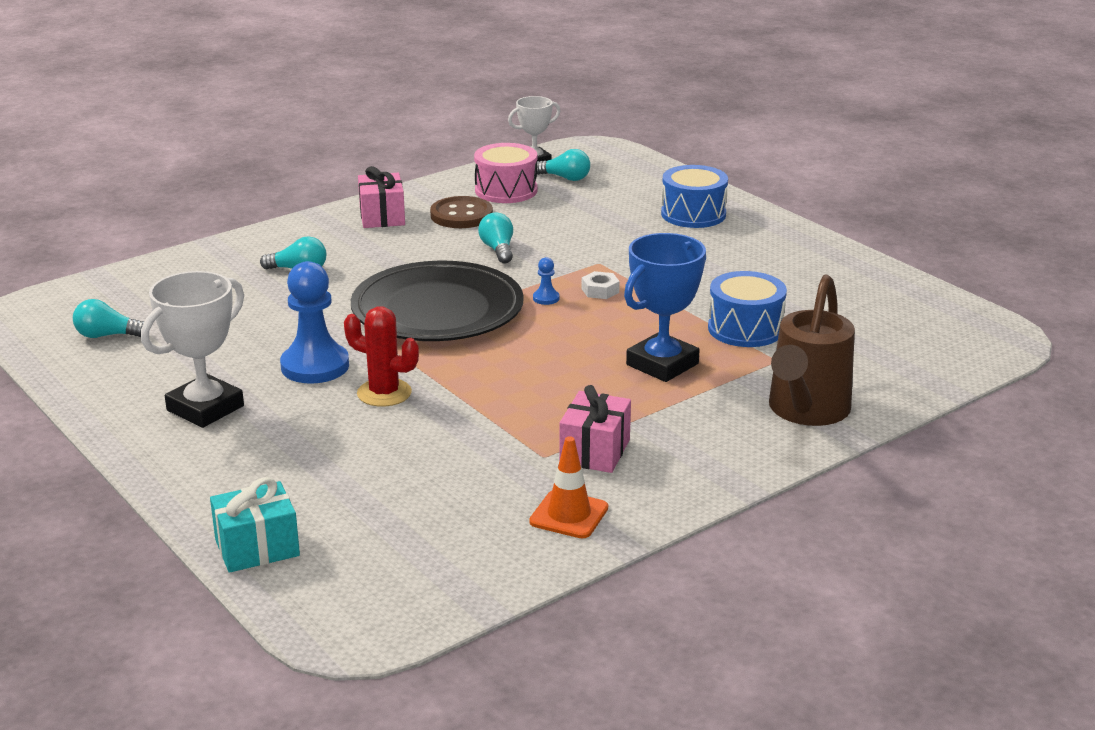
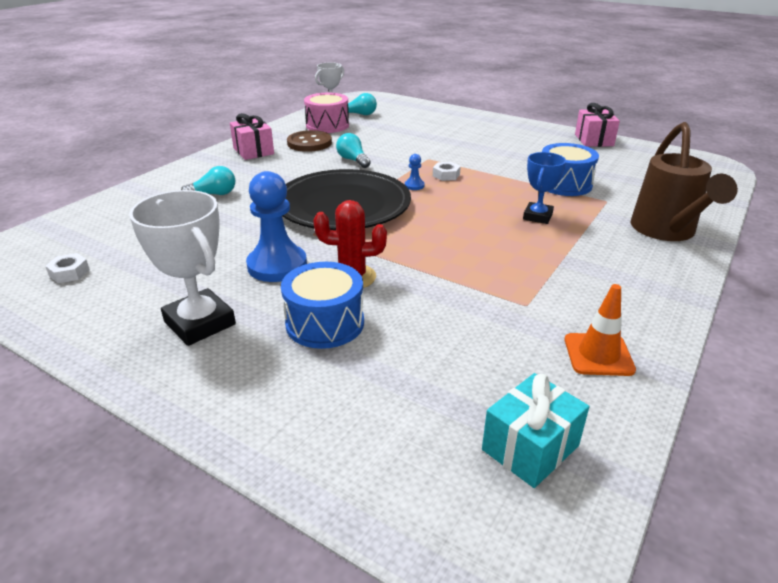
camera: 20 degrees left, 5 degrees up
turquoise light bulb [73,299,144,338] -> white nut [45,253,90,283]
white trophy [141,271,244,428] -> white trophy turned 60 degrees counterclockwise [129,190,236,346]
turquoise gift [210,477,300,573] -> turquoise gift moved to [482,373,589,488]
pink gift [559,385,631,473] -> pink gift moved to [575,103,620,147]
blue trophy [624,233,706,382] -> blue trophy [523,152,566,224], size x0.63
blue drum [661,165,728,228] -> blue drum moved to [281,262,364,349]

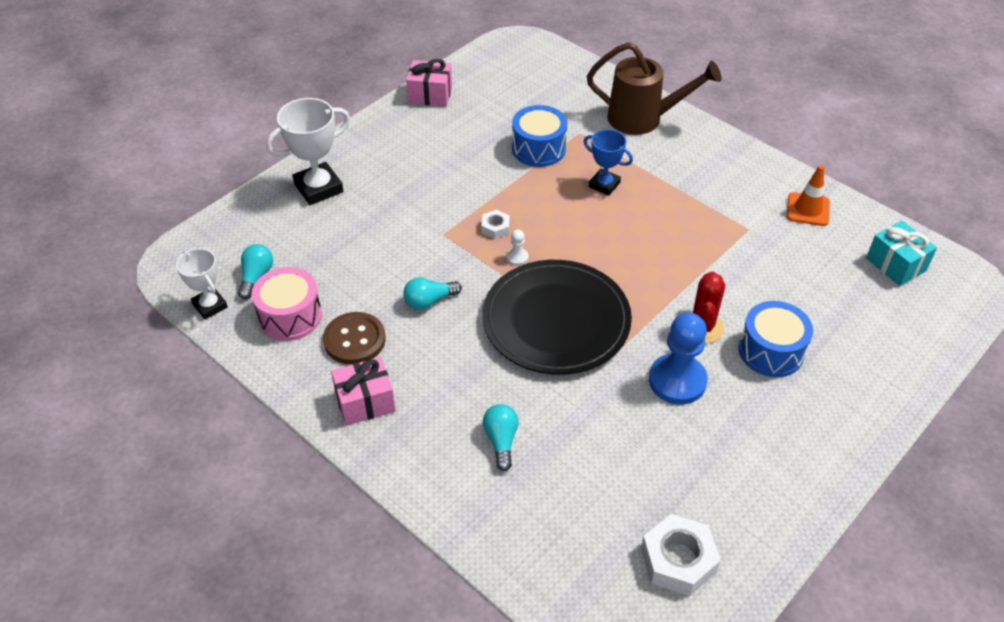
camera: 80 degrees left, 15 degrees up
white nut [45,253,90,283] -> white nut [641,514,721,596], size x1.90
white trophy [129,190,236,346] -> white trophy moved to [266,98,350,205]
blue pawn [405,154,424,190] -> white pawn [506,230,528,266]

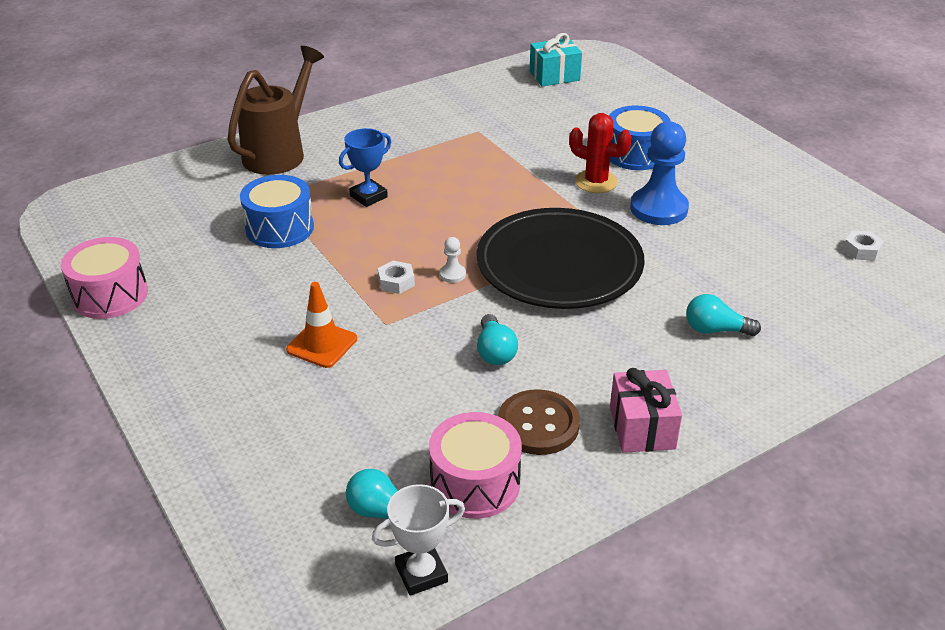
camera: 75 degrees left, 10 degrees down
white trophy [266,98,350,205] -> none
pink gift [406,59,452,107] -> pink drum [61,237,148,319]
white nut [641,514,721,596] -> white nut [843,230,884,261], size x0.53
orange traffic cone [787,165,830,226] -> orange traffic cone moved to [286,282,357,368]

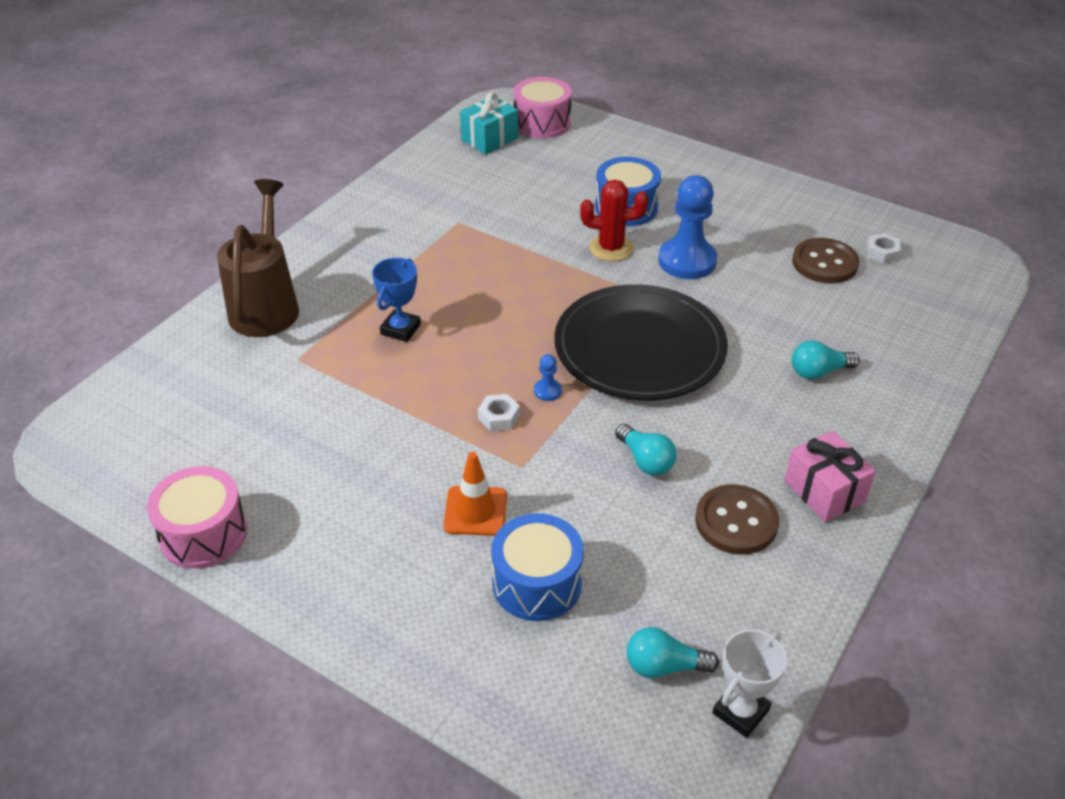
camera: 25 degrees left, 5 degrees up
blue drum [240,175,314,248] -> blue drum moved to [491,513,584,621]
pink drum [429,412,522,519] -> pink drum moved to [513,77,572,138]
white pawn [440,237,466,283] -> blue pawn [534,354,562,401]
none -> brown button [792,238,859,284]

